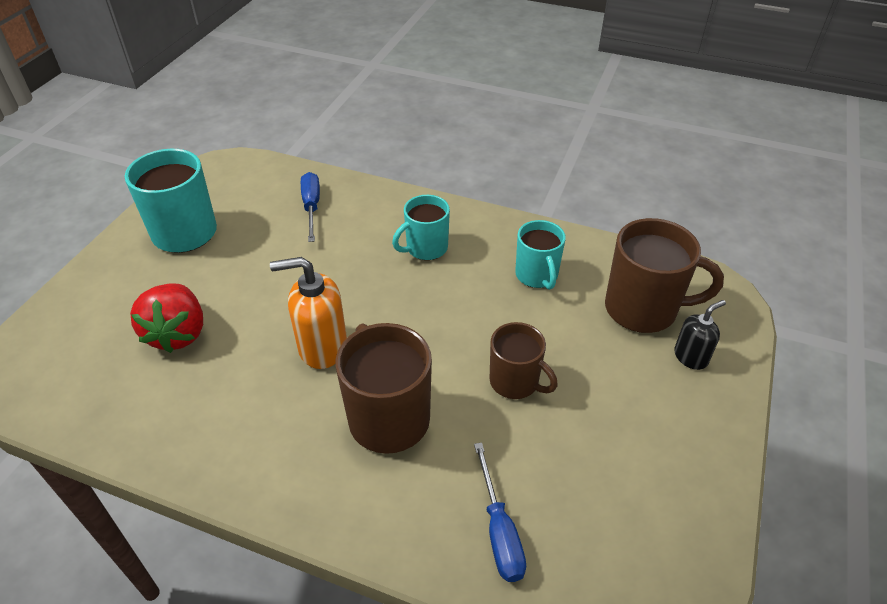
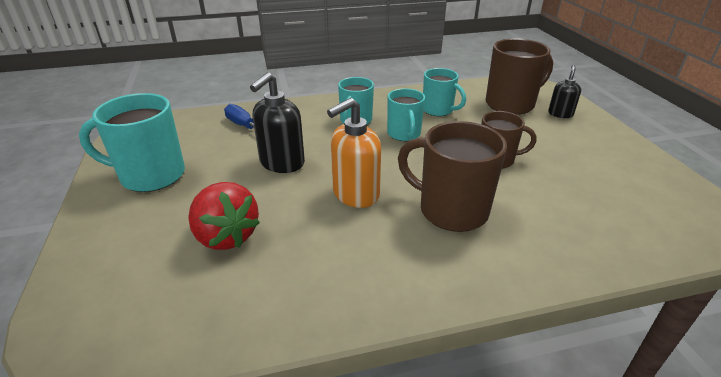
camera: 35 degrees left, 10 degrees down
blue screwdriver [474,442,526,582] -> none
none -> black soap dispenser [250,72,305,173]
none -> turquoise mug [387,88,425,141]

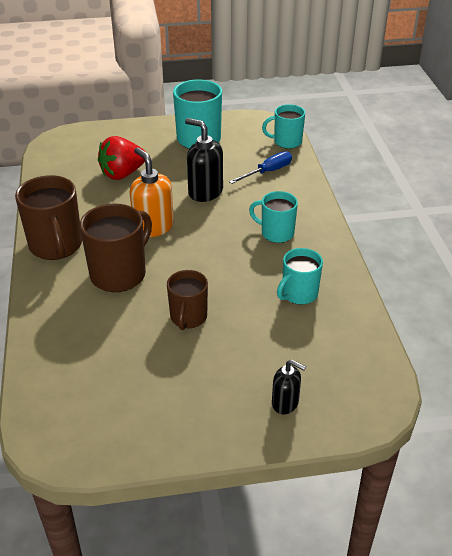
camera: 95 degrees right, 5 degrees up
turquoise mug [387,88,425,141] -> turquoise mug moved to [262,104,305,149]
brown mug [486,38,553,115] -> brown mug moved to [15,175,82,260]

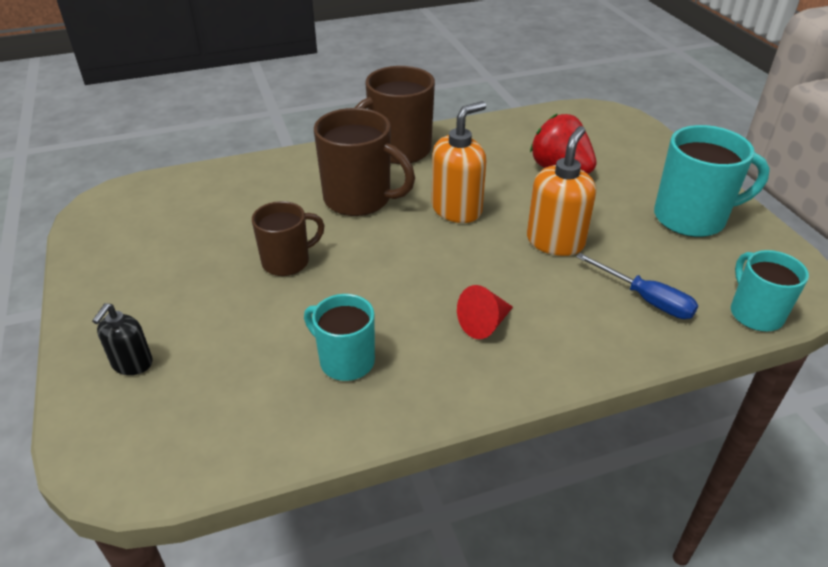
camera: 80 degrees right, 0 degrees up
brown mug [167,270,208,330] -> brown mug turned 150 degrees clockwise [252,201,325,276]
black soap dispenser [185,118,223,202] -> orange soap dispenser [527,126,596,256]
turquoise mug [249,191,298,243] -> red cone [457,285,513,339]

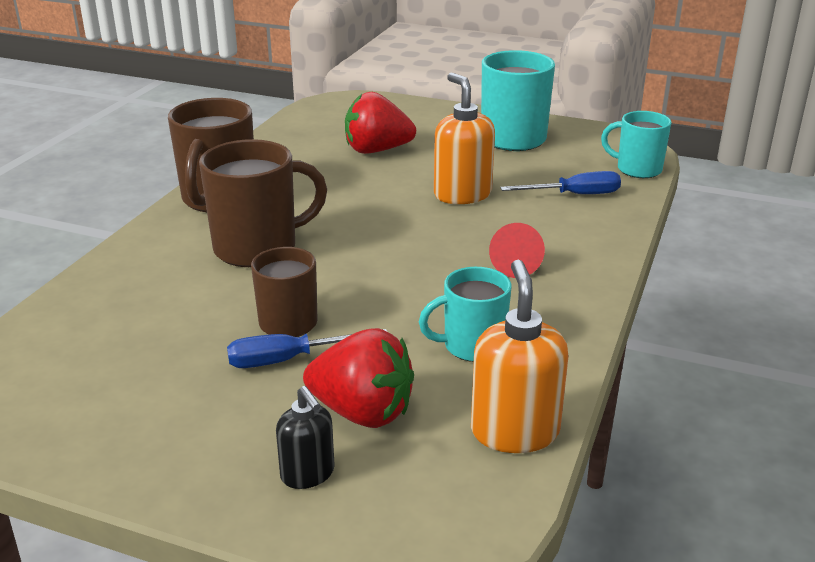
camera: 50 degrees left, 10 degrees down
orange soap dispenser [431,101,486,223] -> orange soap dispenser moved to [471,260,569,453]
none -> blue screwdriver [227,329,387,368]
none -> red strawberry [303,328,414,428]

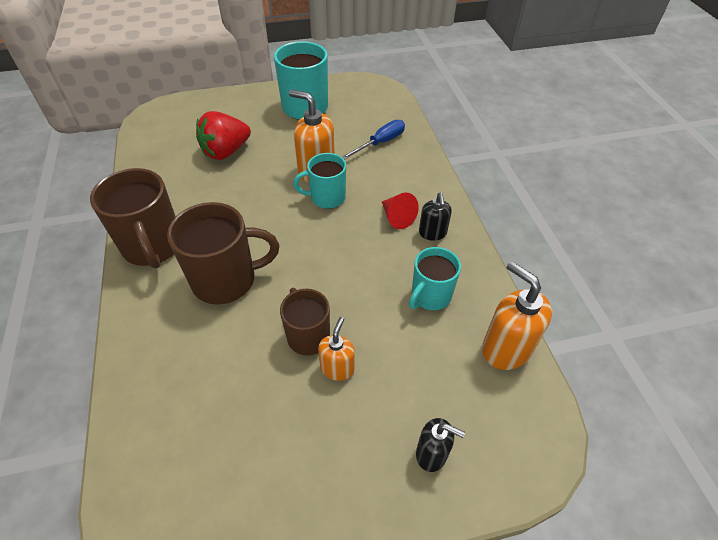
camera: 35 degrees left, 20 degrees up
brown mug [199,139,327,267] -> brown mug turned 45 degrees clockwise [167,202,279,305]
blue screwdriver [227,329,387,368] -> orange soap dispenser [318,317,355,381]
red strawberry [303,328,414,428] -> none
turquoise mug [601,111,672,178] -> turquoise mug moved to [293,153,346,209]
none -> black soap dispenser [419,192,452,241]

